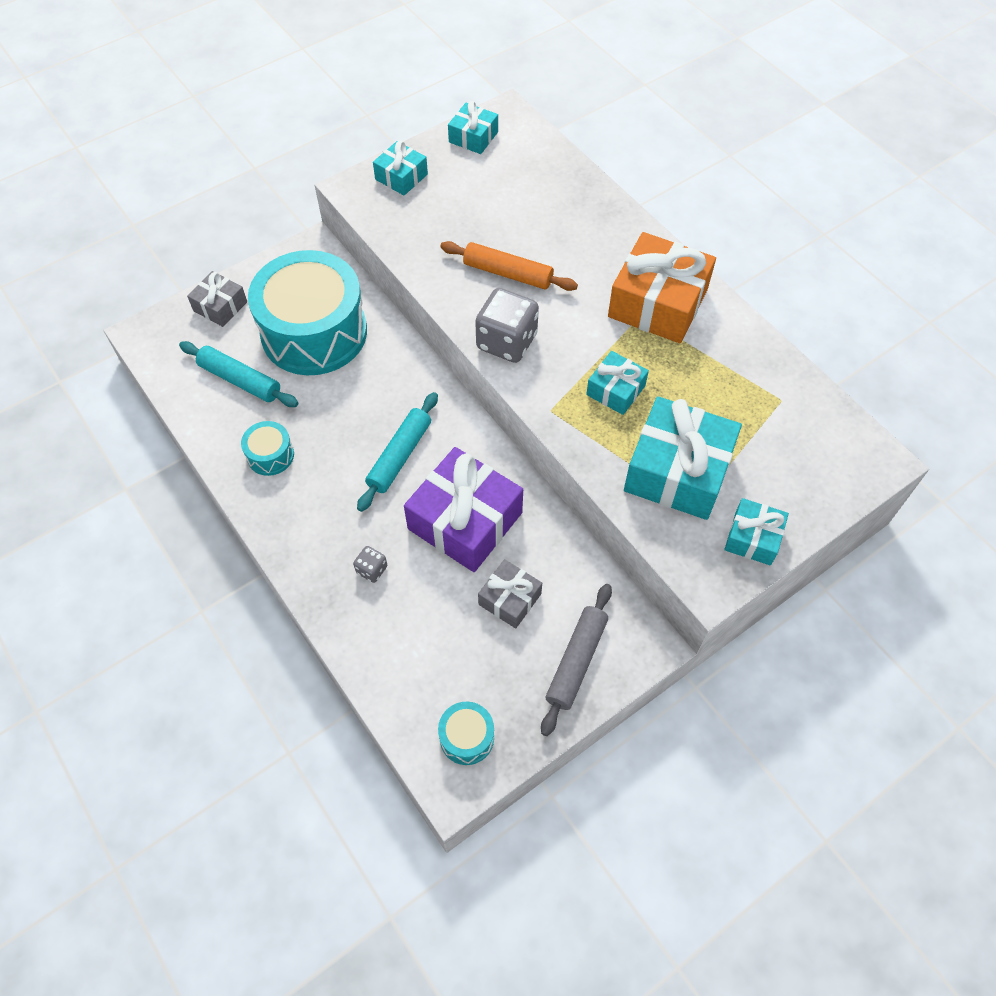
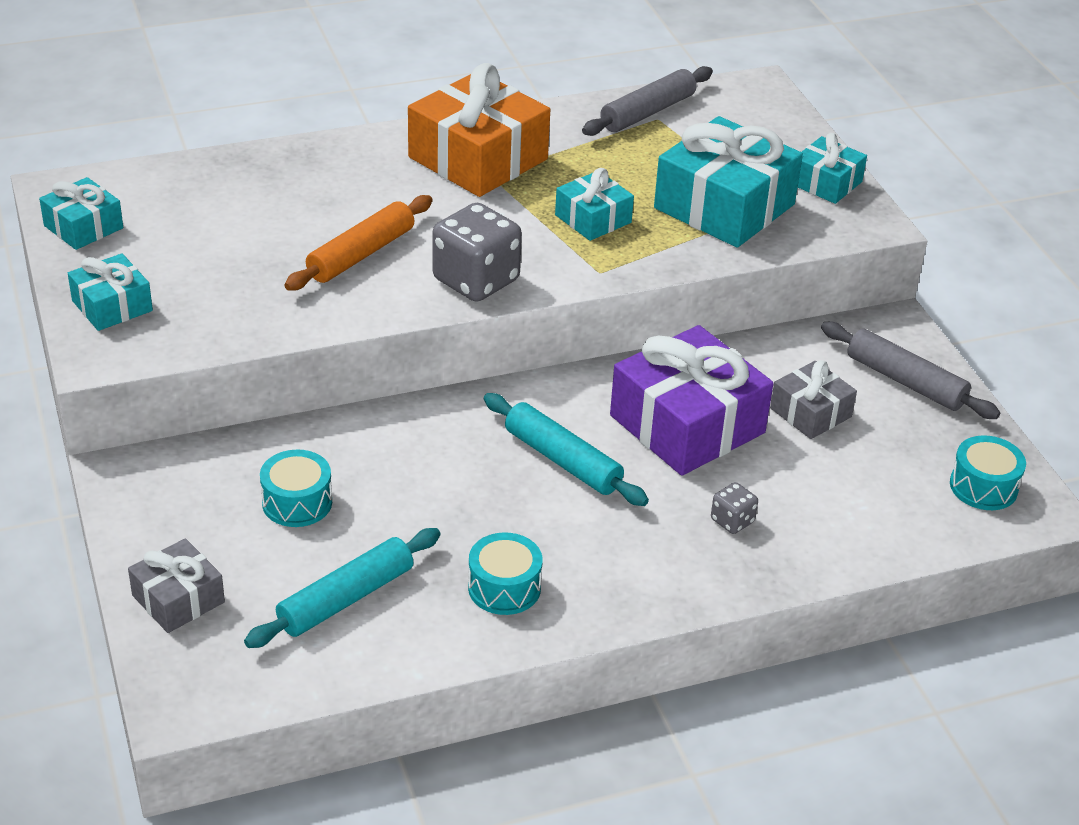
camera: 75 degrees left, 20 degrees down
turquoise drum [248,250,367,375] -> turquoise drum [260,450,332,527], size x0.41
none -> grey rolling pin [582,66,713,136]

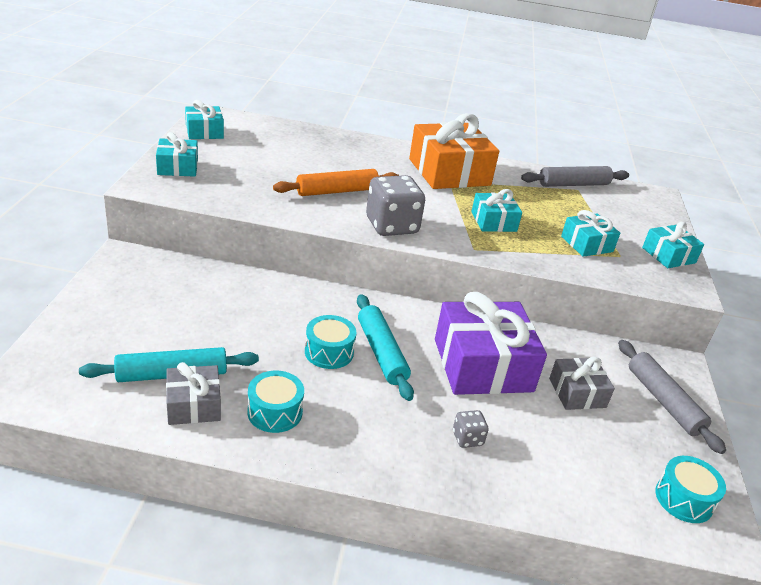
camera: 25 degrees right, 5 degrees down
grey gift [128,538,225,633] -> grey gift moved to [166,362,221,425]
turquoise drum [260,450,332,527] -> turquoise drum moved to [305,315,356,369]
turquoise gift [654,116,803,248] -> turquoise gift [561,210,620,257], size x0.53

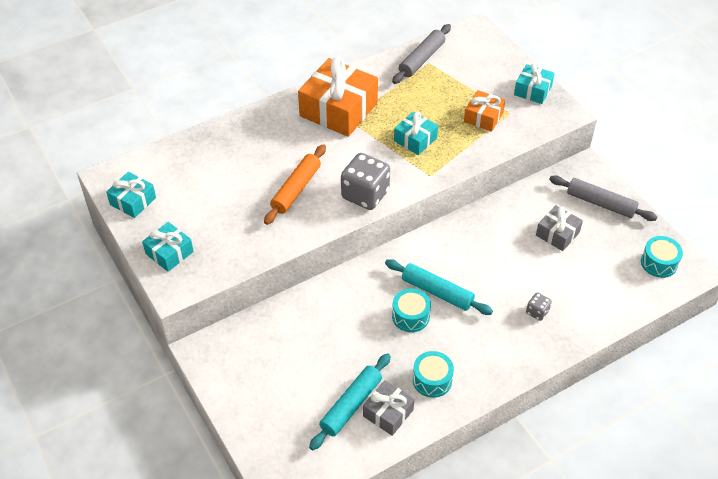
camera: 35 degrees left, 15 degrees up
purple gift [435,292,547,395] -> none
turquoise gift [561,210,620,257] -> orange gift [464,90,505,132]

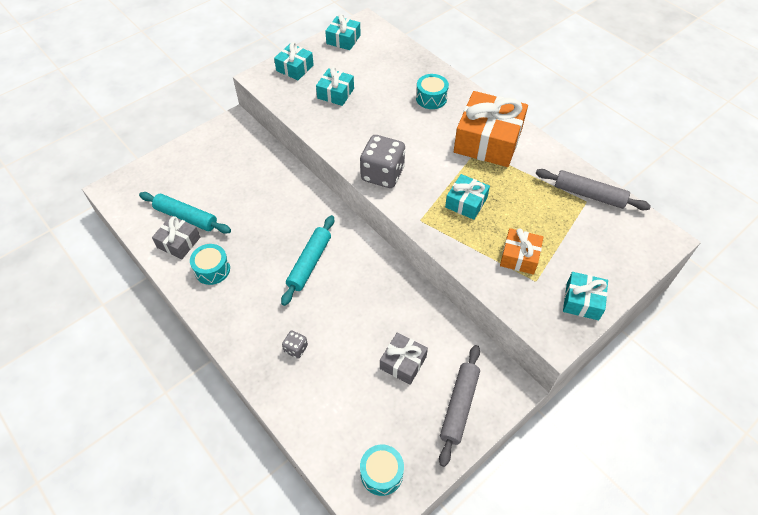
camera: 80 degrees right, 5 degrees up
orange rolling pin [264,144,326,225] -> none
turquoise drum [392,288,431,332] -> turquoise drum moved to [416,74,449,109]
none -> turquoise gift [316,67,354,106]

